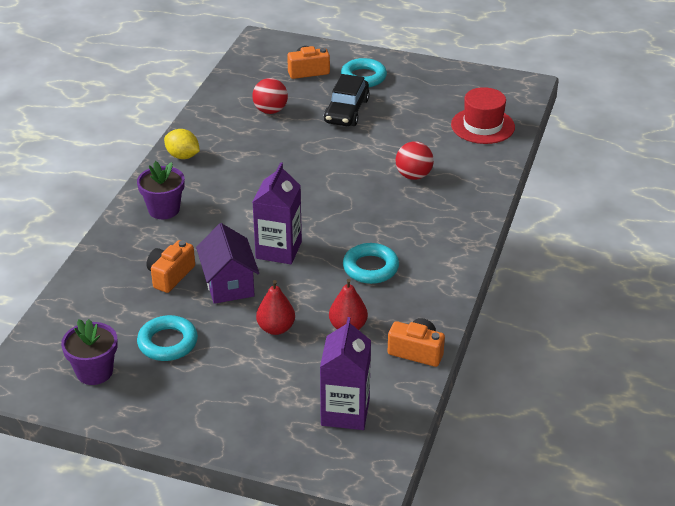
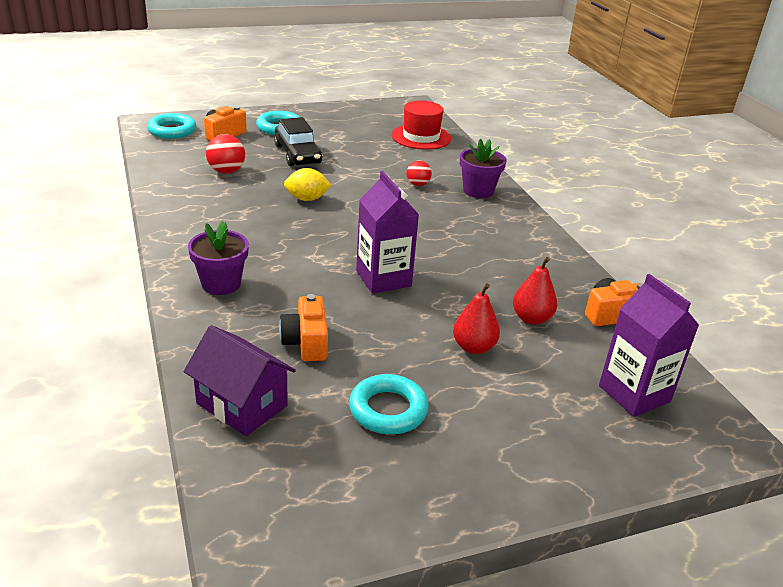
camera: 40 degrees left, 5 degrees down
purple flower pot [61,319,118,385] -> purple flower pot moved to [460,139,506,198]
yellow lemon [164,129,200,159] -> yellow lemon moved to [284,168,332,201]
purple house [196,223,259,304] -> purple house moved to [184,325,296,436]
turquoise ring [343,243,399,284] -> turquoise ring moved to [147,113,196,139]
red ball [396,142,434,180] -> red ball [406,160,432,186], size x0.66

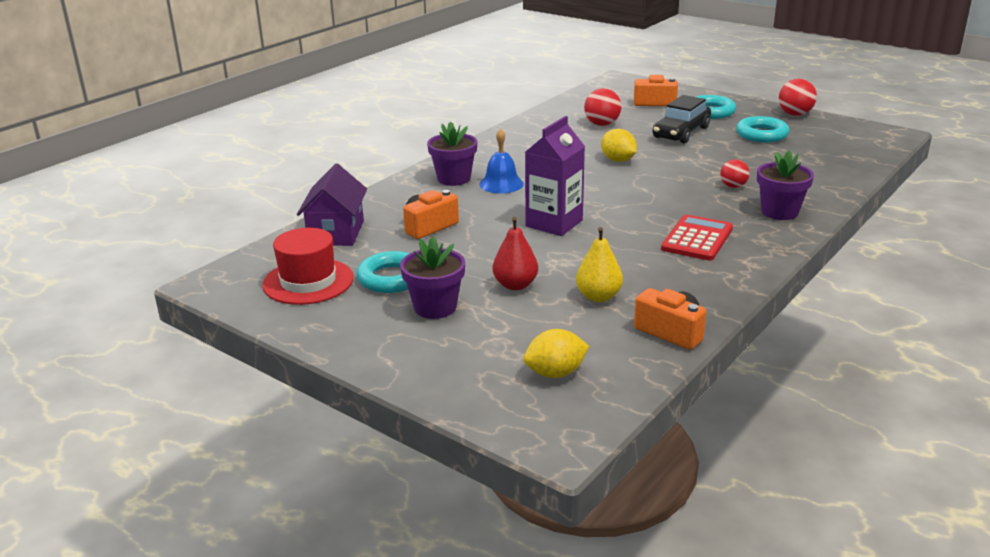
camera: 60 degrees right, 5 degrees down
turquoise ring [147,113,196,139] -> turquoise ring moved to [736,116,789,142]
red hat [391,100,451,150] -> red hat moved to [262,228,354,305]
red pear [513,257,557,325] -> yellow pear [576,227,623,302]
purple carton [599,274,699,417] -> yellow lemon [523,329,589,378]
none -> purple flower pot [400,237,465,319]
none -> blue bell [479,129,524,194]
none -> red calculator [661,215,733,260]
none -> red ball [779,79,817,116]

